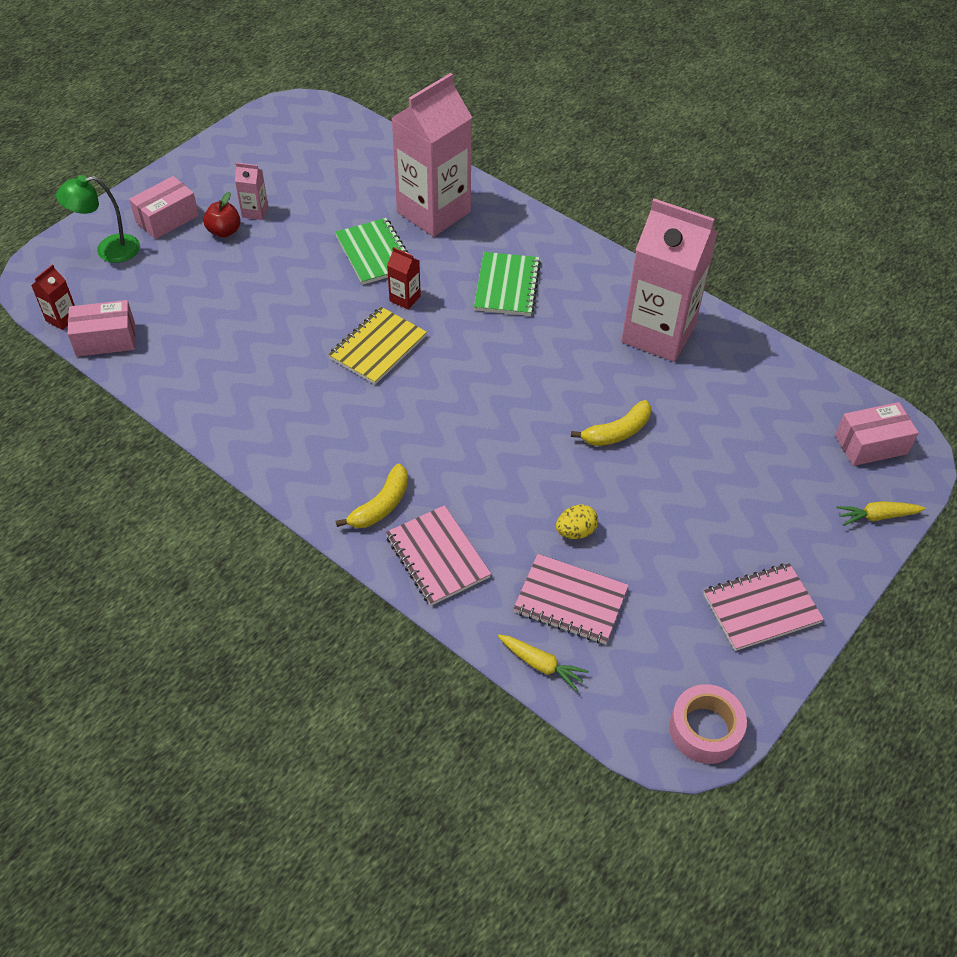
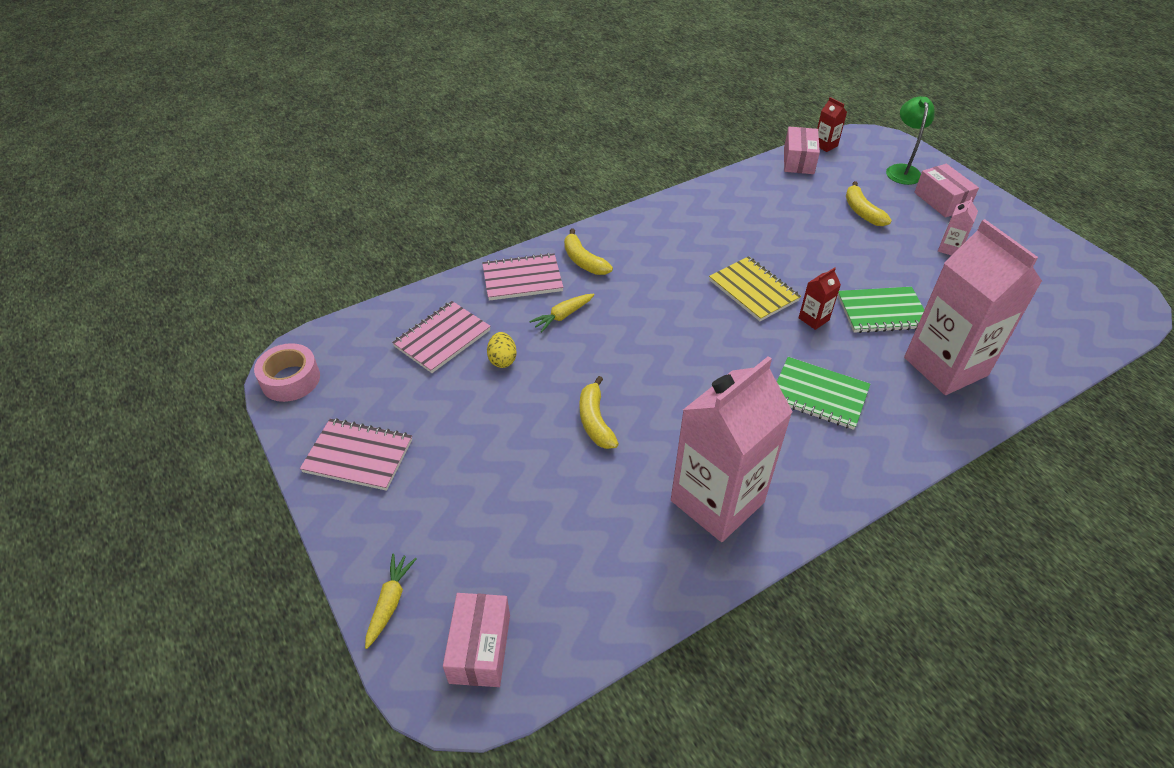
camera: 110 degrees right, 5 degrees down
red apple [203,192,241,238] -> none
yellow carrot [498,635,589,692] -> yellow carrot moved to [529,294,595,332]
pink notebook [704,563,824,651] -> pink notebook turned 75 degrees counterclockwise [300,418,412,491]
none -> yellow banana [846,181,892,226]

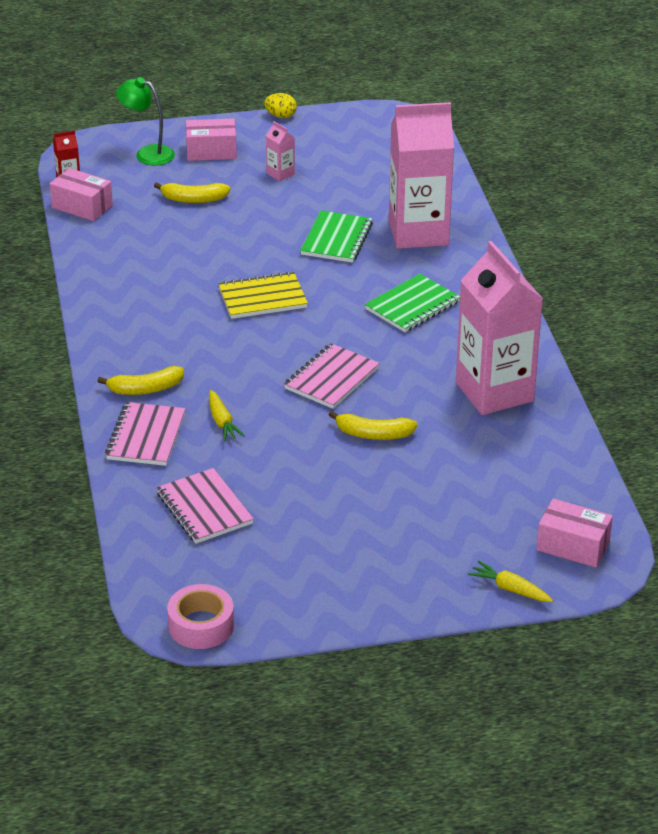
camera: 70 degrees left, 10 degrees down
pink notebook [300,418,412,491] -> pink notebook moved to [284,343,380,409]
yellow egg [487,332,517,368] -> yellow egg moved to [264,93,297,118]
red carton [798,267,841,330] -> none

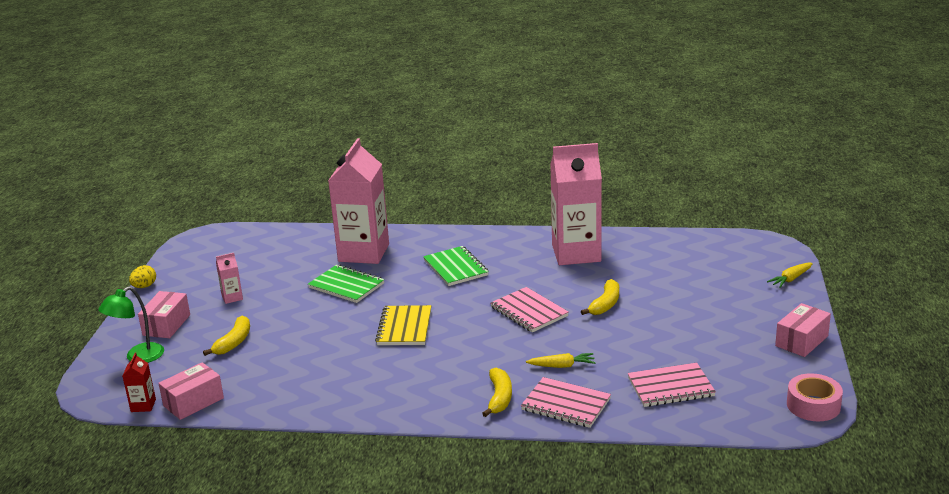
camera: 70 degrees left, 10 degrees down
pink box [536,499,613,567] -> pink box moved to [775,303,831,357]

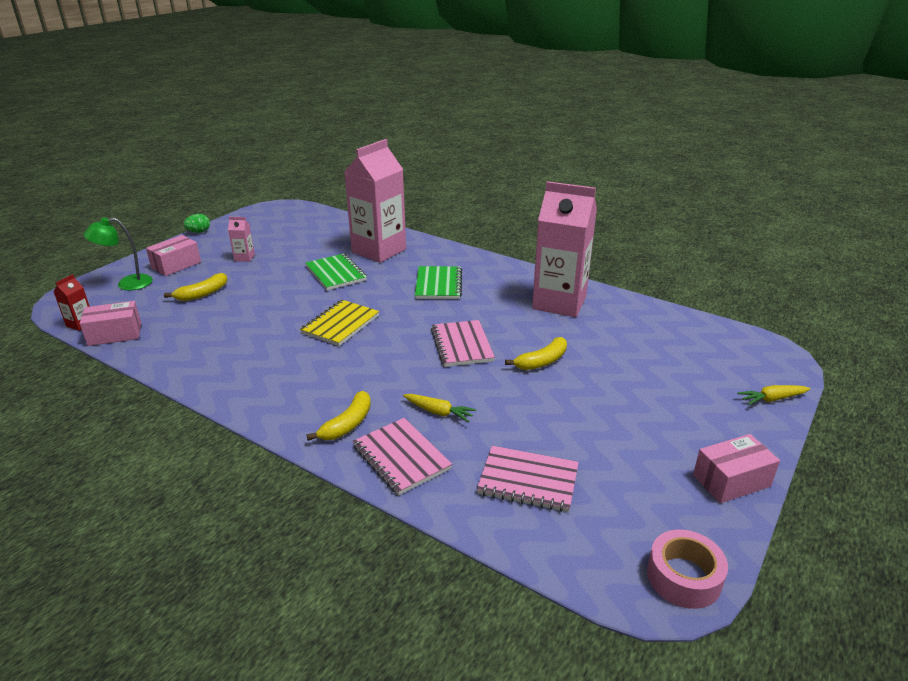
camera: 25 degrees right, 5 degrees up
yellow egg [129,265,156,288] -> green egg [184,214,210,233]

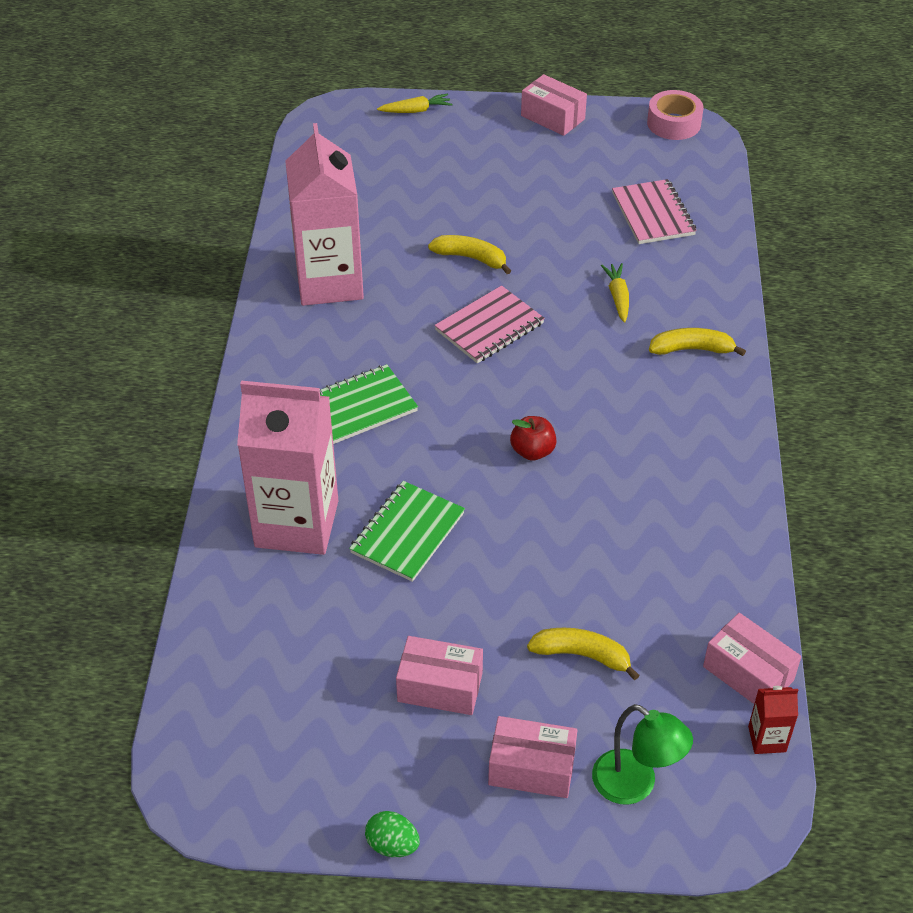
camera: 120 degrees left, 15 degrees up
pink carton [228,217,255,262] -> pink box [396,636,483,715]
yellow notebook [300,300,379,346] -> red apple [510,416,557,461]
pink notebook [353,418,452,495] -> none
yellow carrot [737,385,810,405] -> yellow carrot turned 60 degrees counterclockwise [377,94,452,113]

